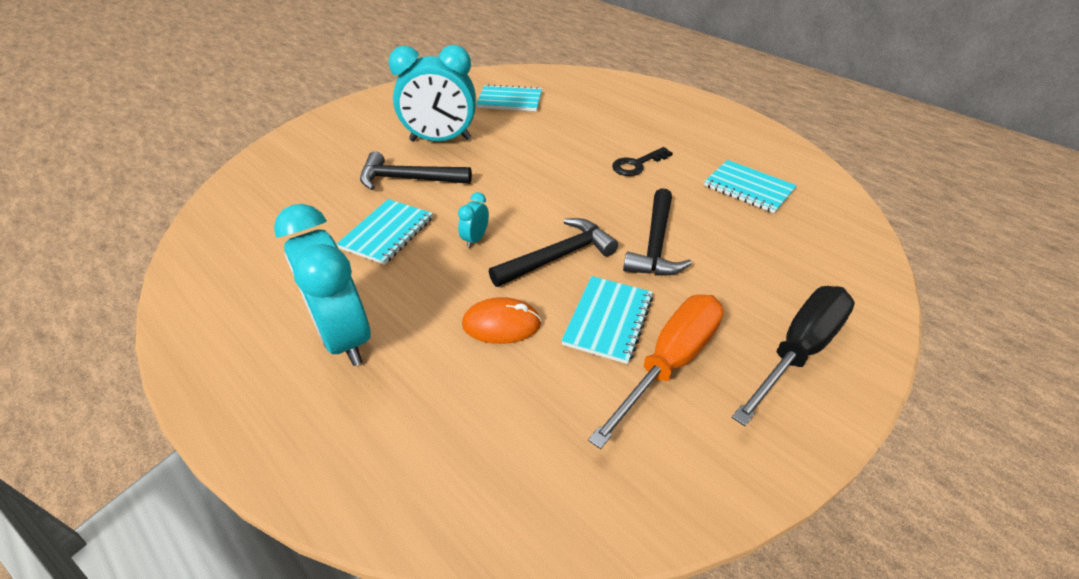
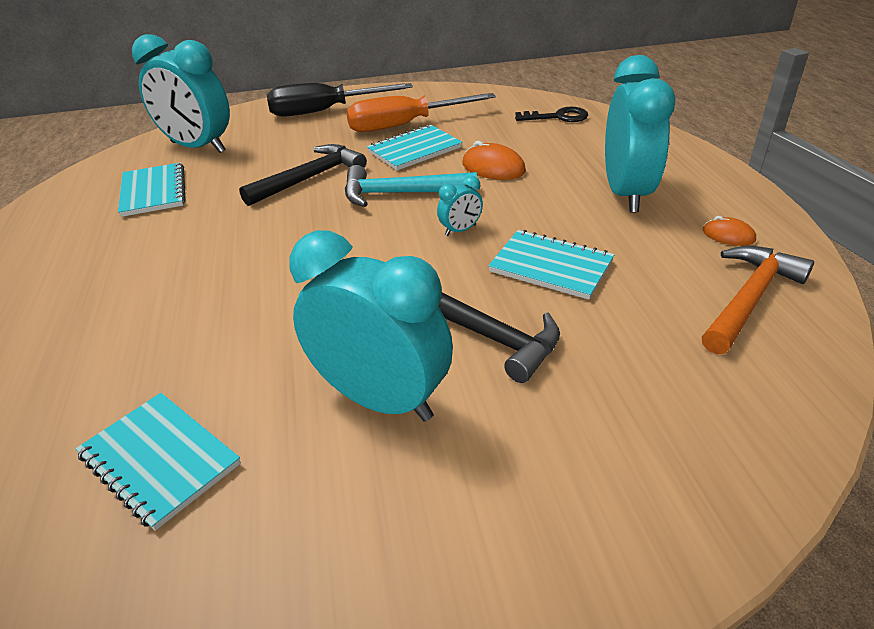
camera: 145 degrees left, 5 degrees down
turquoise notebook [337,199,433,265] -> turquoise notebook turned 60 degrees clockwise [488,230,614,300]
black hammer [489,218,618,287] -> turquoise hammer [345,165,477,207]
black key [612,147,673,176] -> black key moved to [515,107,588,122]
none -> turquoise clock [132,34,230,153]
none -> orange hammer [702,246,814,354]
none -> orange mouse [703,216,756,246]

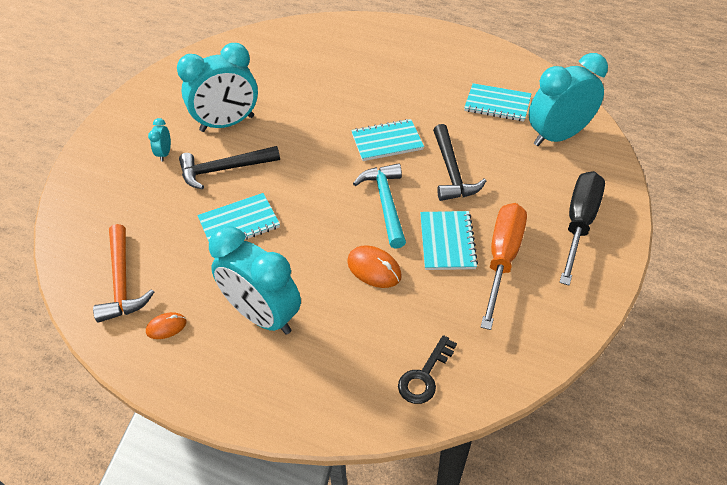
camera: 125 degrees right, 10 degrees up
turquoise notebook [76,393,241,531] -> turquoise notebook moved to [351,119,424,161]
turquoise hammer [345,165,477,207] -> turquoise hammer turned 45 degrees counterclockwise [353,163,406,249]
turquoise clock [437,175,483,236] -> turquoise clock moved to [148,118,171,161]
orange mouse [462,141,526,180] -> orange mouse turned 60 degrees clockwise [347,245,402,288]

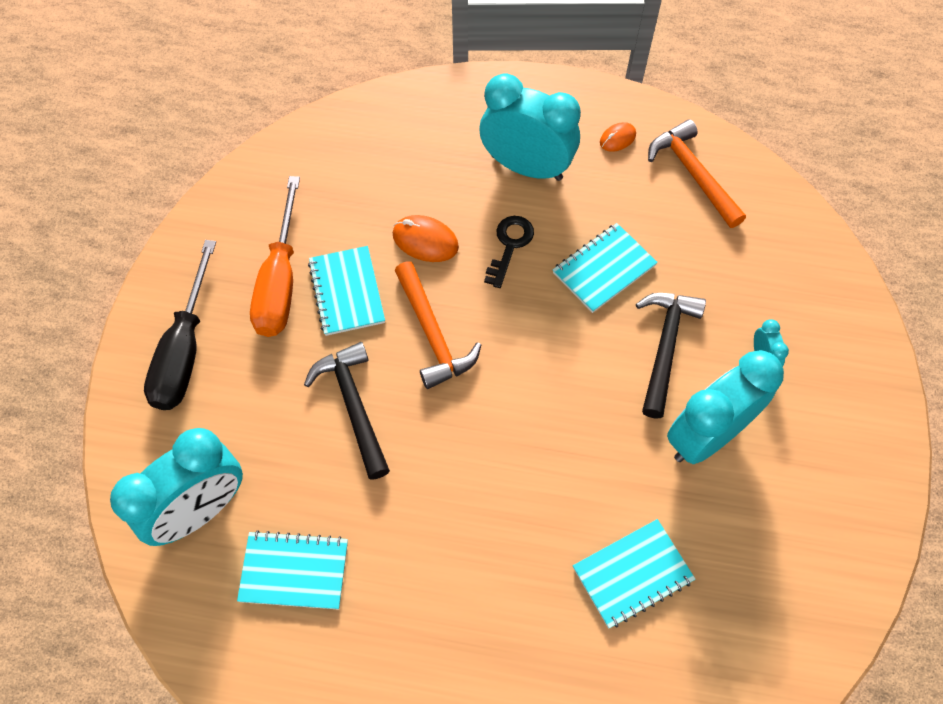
camera: 165 degrees right, 15 degrees up
black hammer [179,146,280,189] -> black hammer turned 45 degrees counterclockwise [636,293,706,418]
turquoise notebook [351,119,424,161] -> turquoise notebook moved to [573,519,695,629]
turquoise hammer [353,163,406,249] -> orange hammer [395,261,481,389]
black key [398,335,457,404] -> black key moved to [484,216,534,288]

